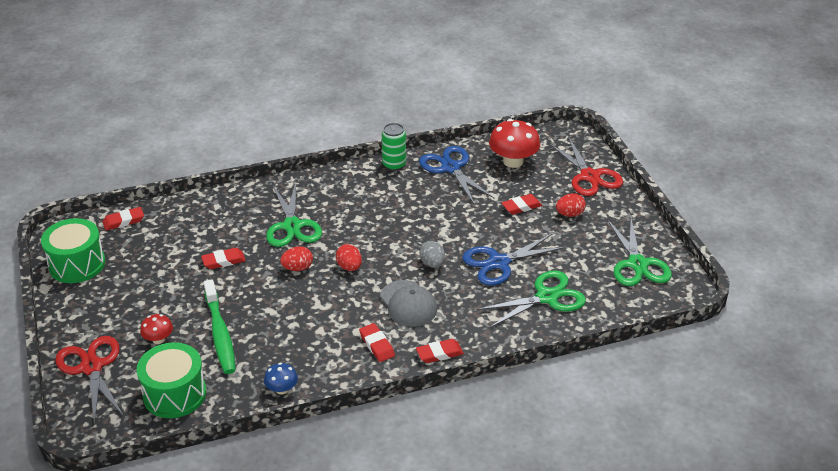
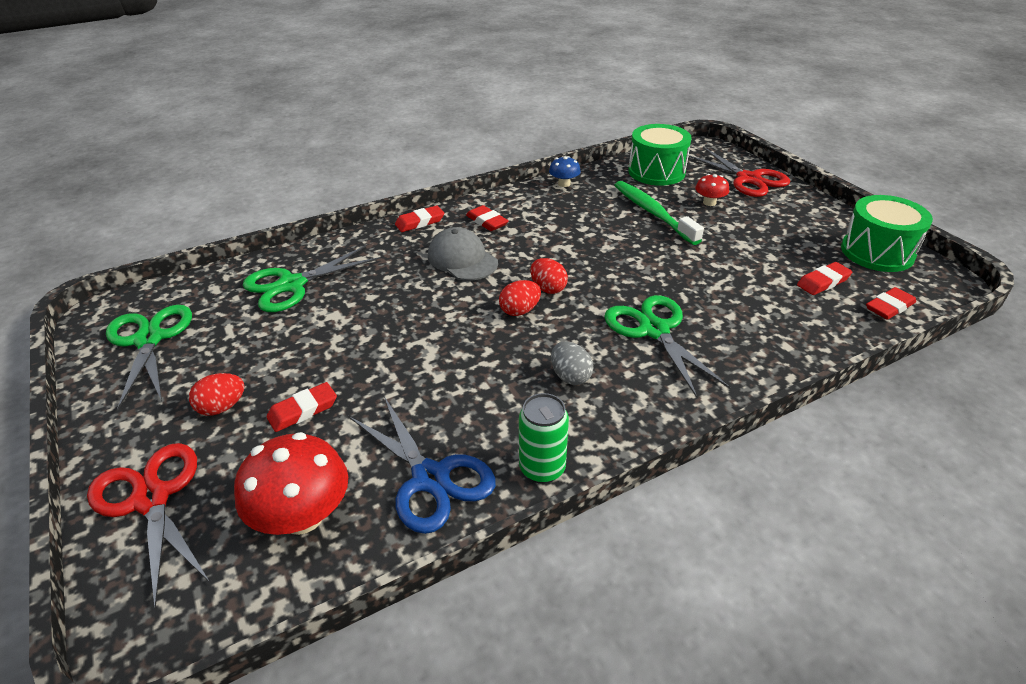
camera: 170 degrees right, 0 degrees up
red eraser [201,248,246,269] -> red eraser moved to [797,262,853,295]
red egg [280,246,313,271] -> red egg moved to [499,280,541,316]
grey egg [420,241,445,268] -> grey egg moved to [551,341,594,385]
blue scissors [462,233,566,286] -> none

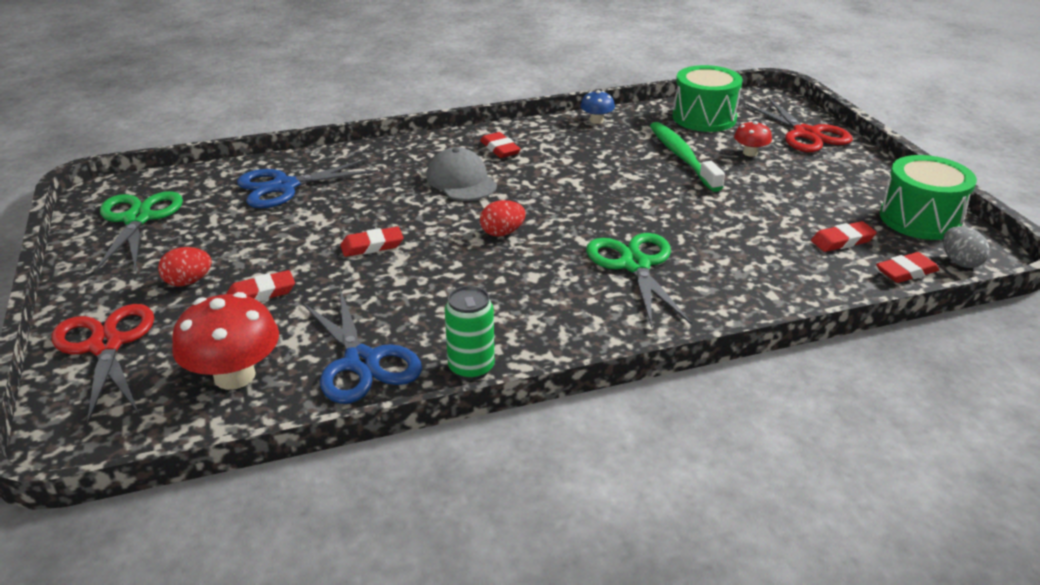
camera: 10 degrees right, 5 degrees down
green scissors [243,245,380,312] -> blue scissors [237,158,378,208]
red eraser [395,205,444,232] -> red eraser moved to [340,226,404,257]
red egg [530,258,568,294] -> none
grey egg [551,341,594,385] -> grey egg moved to [943,226,990,268]

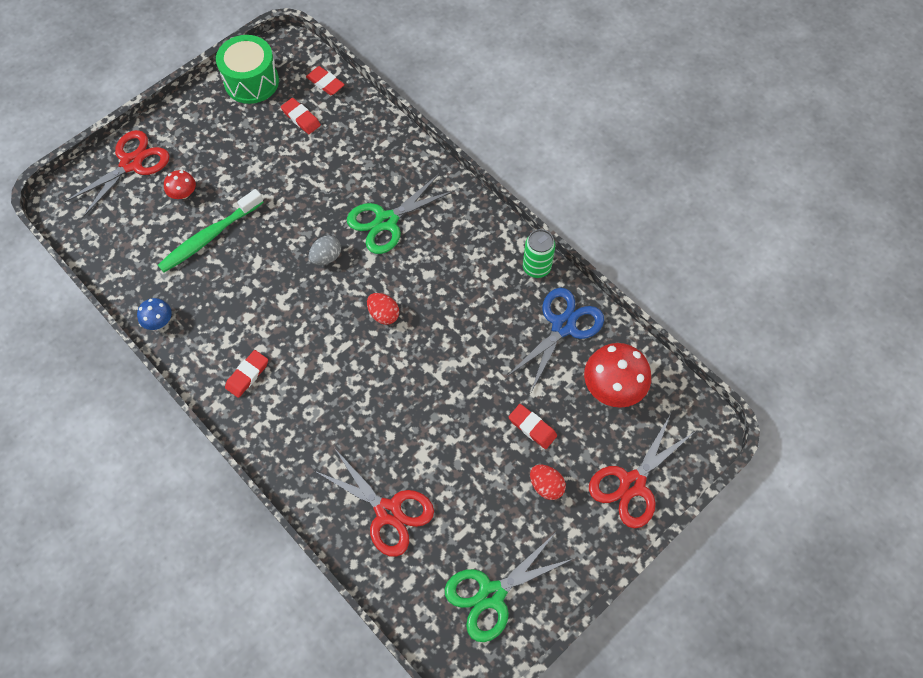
camera: 115 degrees left, 30 degrees up
blue scissors [237,158,378,208] -> red scissors [315,449,434,557]
red eraser [340,226,404,257] -> none
grey cap [426,147,497,201] -> none
green drum [673,65,743,132] -> none
grey egg [943,226,990,268] -> grey egg moved to [309,235,341,265]

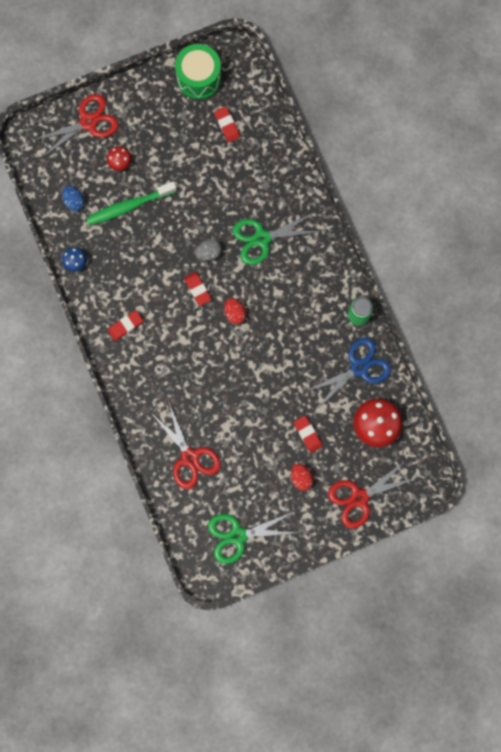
camera: 20 degrees right, 15 degrees up
red eraser [306,66,345,95] -> red eraser moved to [184,272,212,306]
none -> blue egg [62,186,85,211]

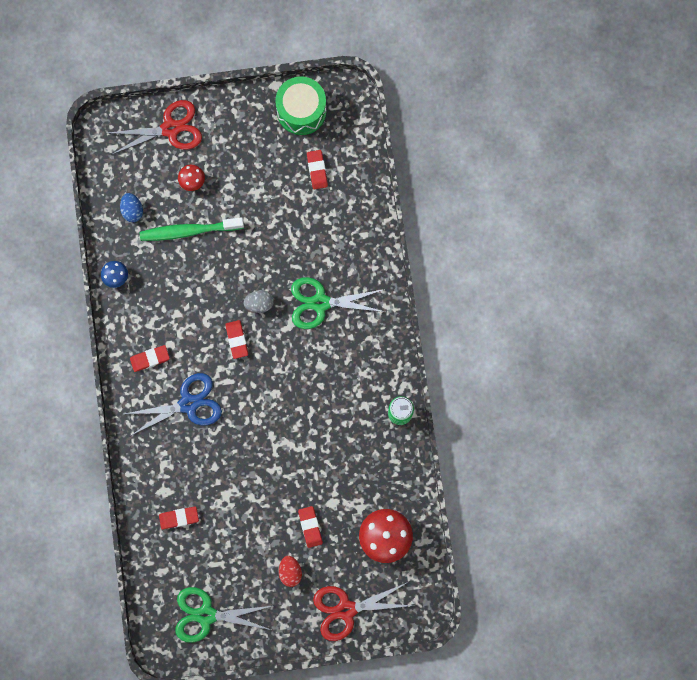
camera: 15 degrees right, 0 degrees up
red scissors [151,403,221,489] -> red eraser [159,506,199,529]
red egg [224,298,246,324] -> none
blue scissors [305,338,391,410] -> blue scissors moved to [125,373,222,436]

